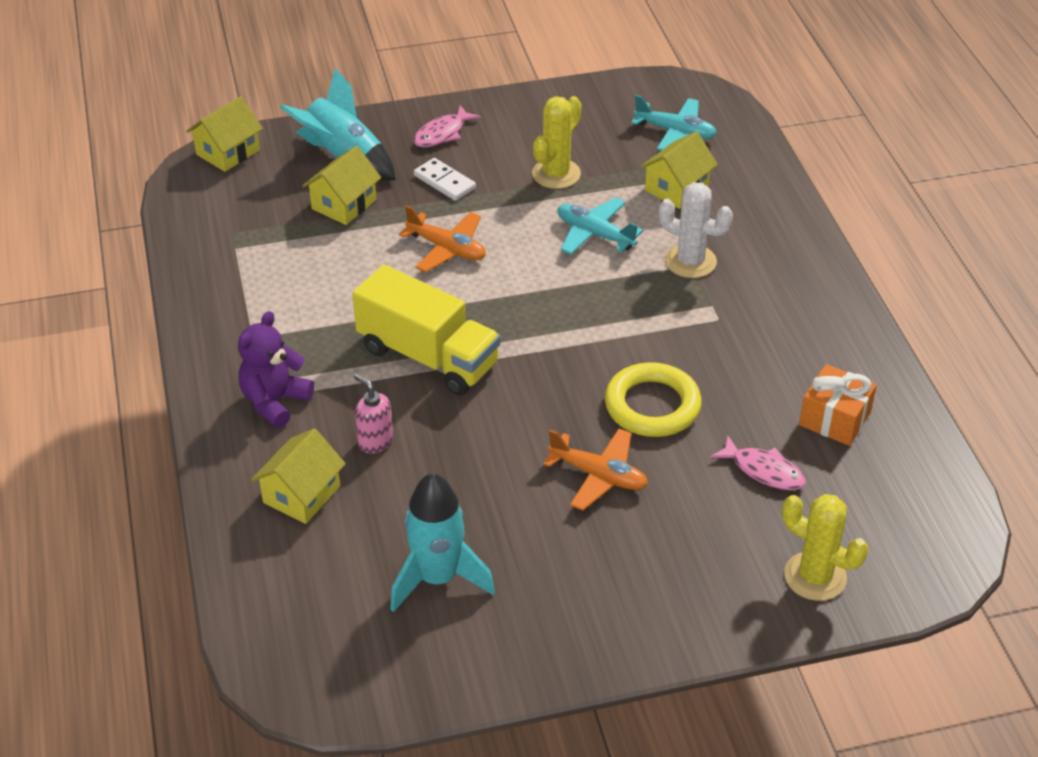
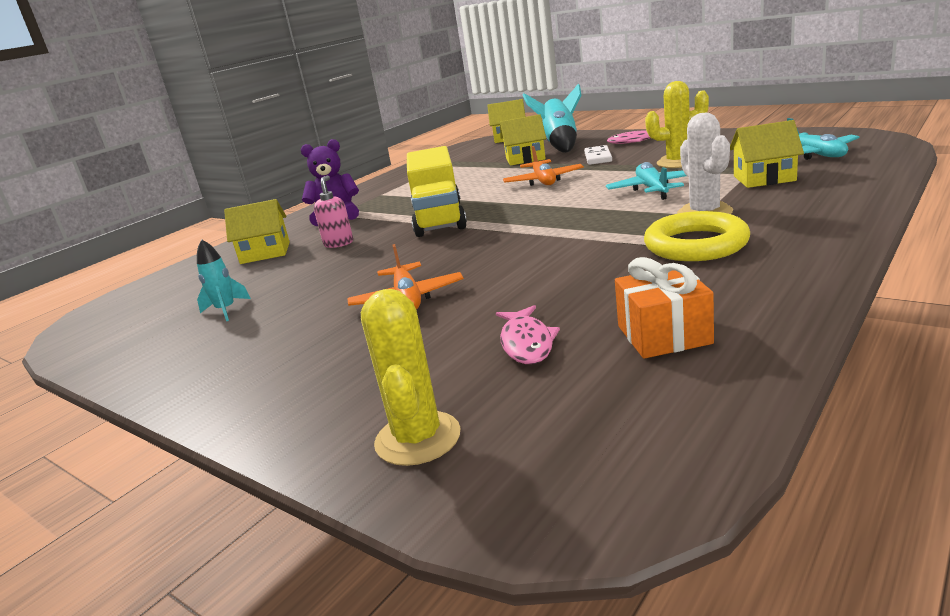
camera: 55 degrees right, 20 degrees down
turquoise rocket [390,473,495,612] -> turquoise rocket [197,239,251,321], size x0.54
yellow ring [605,362,702,437] -> yellow ring moved to [644,211,750,261]

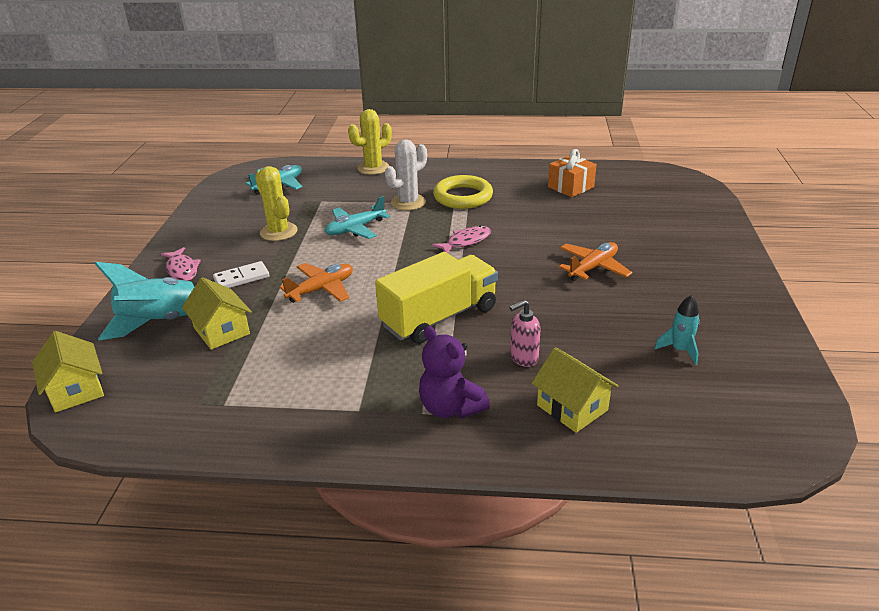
camera: 125 degrees left, 10 degrees up
yellow cactus [361,289,460,466] -> yellow cactus moved to [348,109,392,175]
pink fish [496,305,560,364] -> pink fish moved to [432,226,491,253]
yellow house [730,120,804,188] -> none

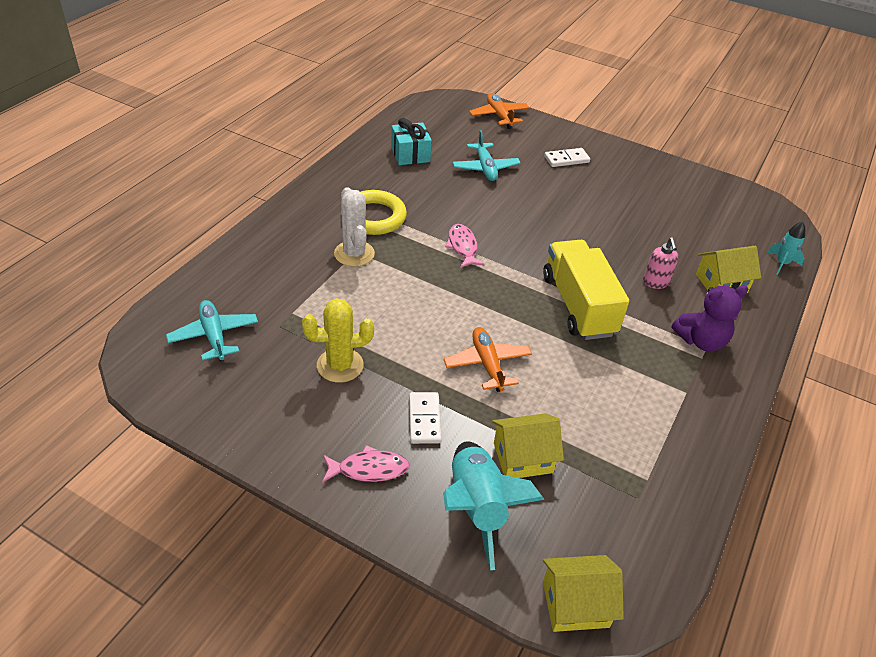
camera: 70 degrees left, 10 degrees up
turquoise plane [325,196,390,239] -> turquoise plane moved to [453,130,521,181]
yellow cactus [348,109,392,175] -> none
orange gift [548,149,597,197] -> turquoise gift [391,118,432,165]
orange plane [559,242,632,281] -> orange plane moved to [469,93,530,129]
turquoise rocket [654,295,700,365] -> turquoise rocket moved to [767,221,805,275]
none -> white domino [544,148,590,167]

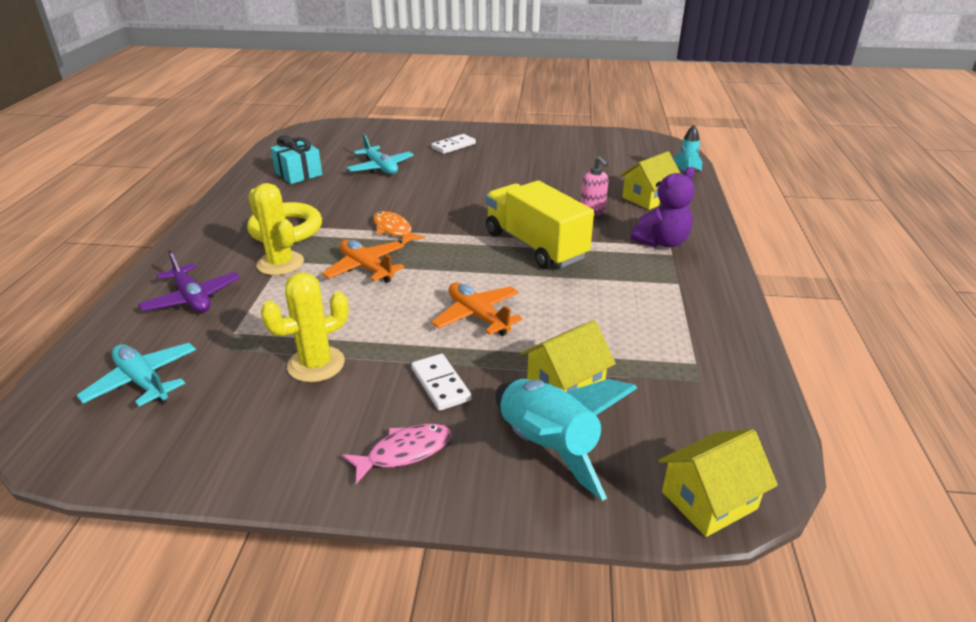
camera: 20 degrees left, 10 degrees down
white cactus [334,187,375,267] -> yellow cactus [248,183,304,275]
pink fish [445,224,484,268] -> orange fish [373,211,425,245]
orange plane [469,93,530,129] -> orange plane moved to [322,239,405,283]
none -> purple plane [138,250,240,312]

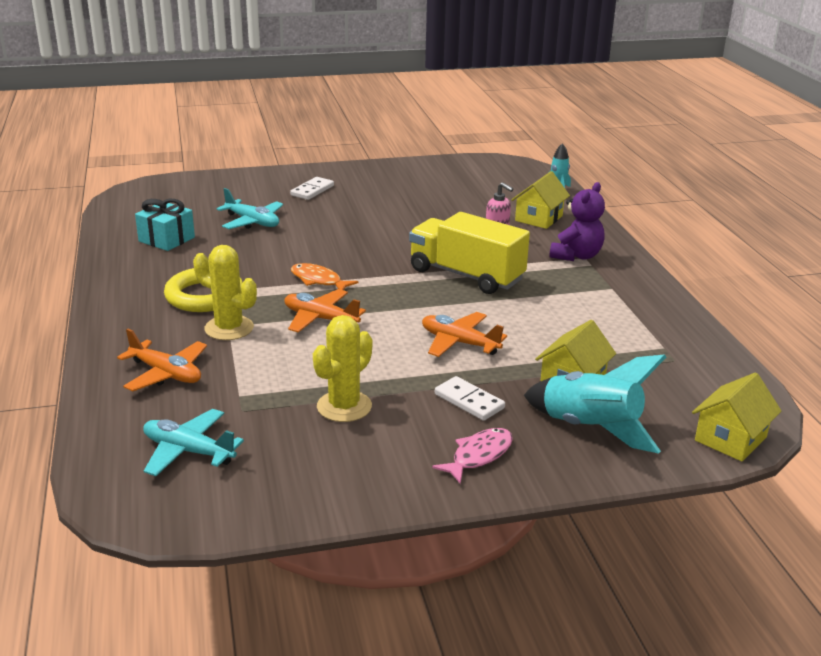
camera: 20 degrees left, 5 degrees down
purple plane [138,250,240,312] -> orange plane [117,329,207,391]

